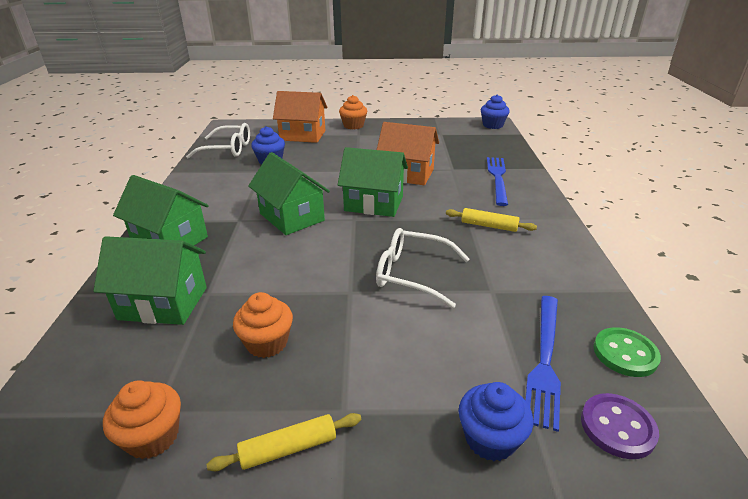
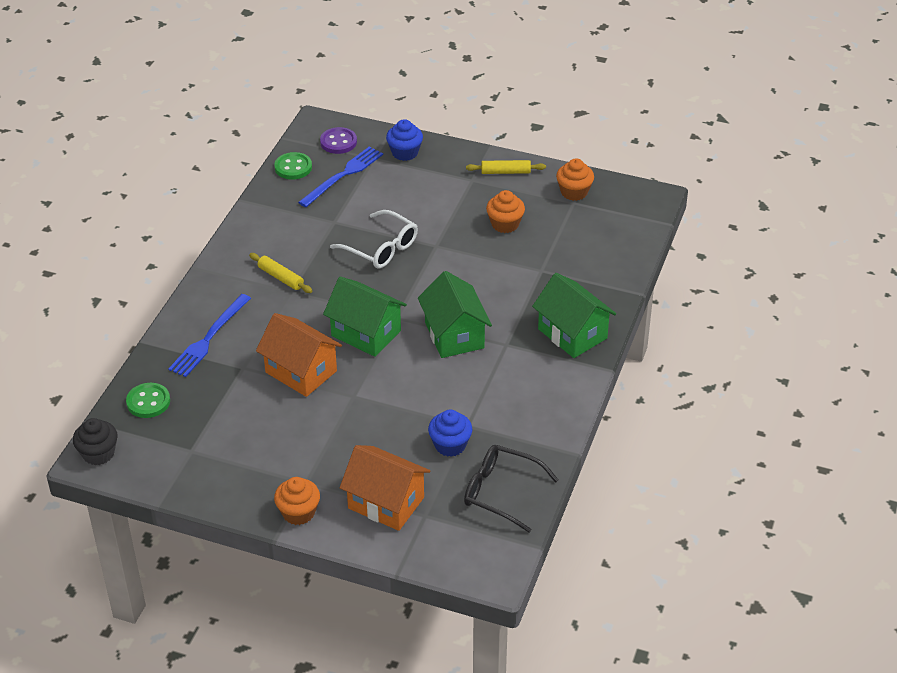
camera: 160 degrees left, 10 degrees up
green house [93,236,207,325] -> none
white glasses [186,123,250,159] -> black glasses [464,445,559,533]
blue cupcake [481,94,510,129] -> black cupcake [73,418,118,465]
none -> green button [126,383,170,418]

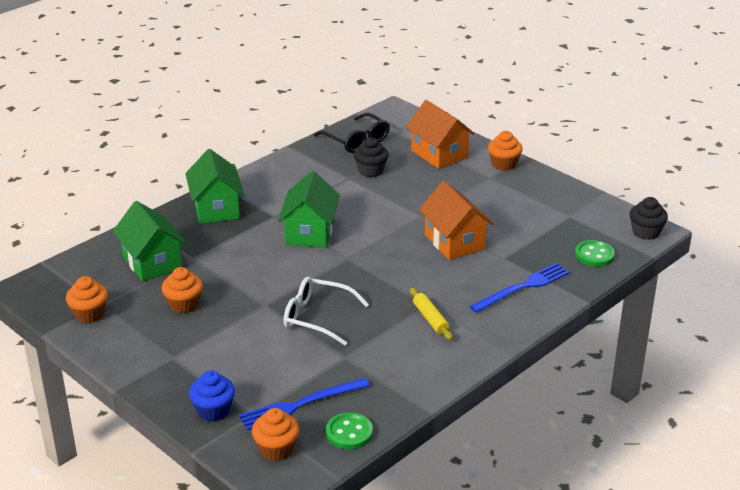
camera: 155 degrees left, 10 degrees down
purple button [320,127,357,154] -> orange cupcake [252,408,300,461]
green house [323,277,407,357] -> green house moved to [113,201,186,282]
white glasses [330,210,418,269] -> white glasses turned 45 degrees counterclockwise [284,277,369,346]
blue cupcake [428,410,472,457] -> black cupcake [354,137,389,177]
yellow rolling pin [466,160,546,174] -> none

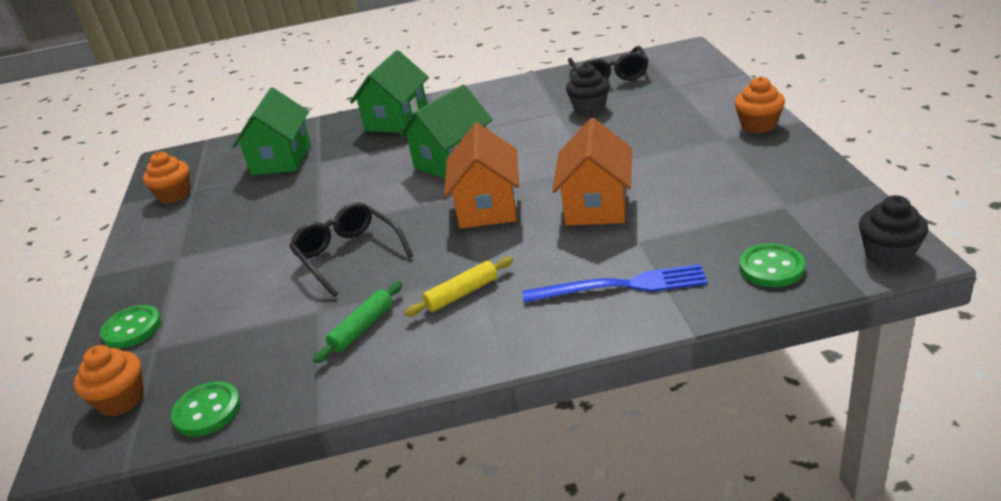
camera: 40 degrees right, 0 degrees up
orange cupcake [161,267,203,313] -> none
blue cupcake [189,370,235,421] -> green button [100,305,162,348]
blue fork [239,378,370,431] -> none
white glasses [284,277,369,346] -> black glasses [289,202,413,297]
orange house [406,100,475,169] -> orange house moved to [444,123,519,228]
yellow rolling pin [410,288,453,340] -> yellow rolling pin turned 45 degrees clockwise [404,257,513,317]
none -> green rolling pin [313,281,402,363]

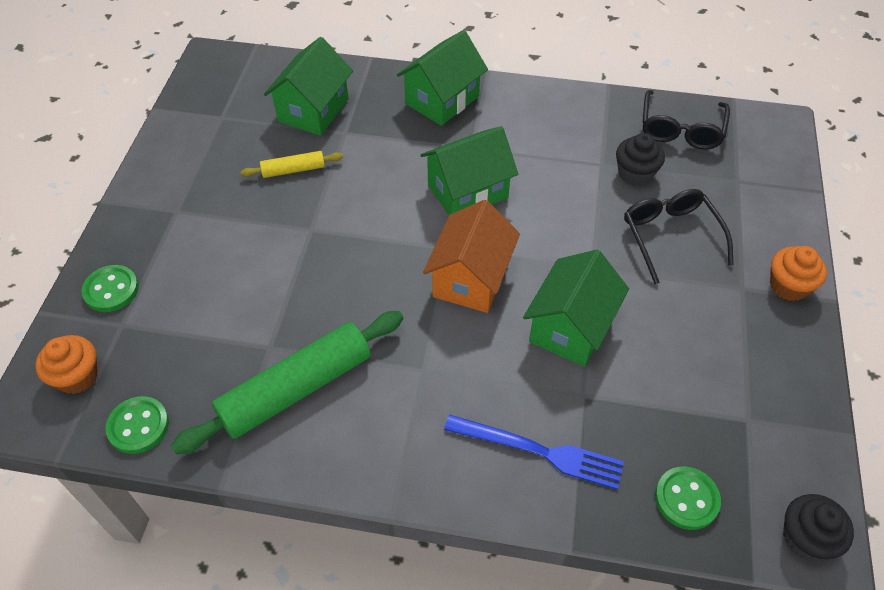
camera: 15 degrees right, 20 degrees up
orange cupcake [143,152,191,204] -> none
black glasses [289,202,413,297] -> black glasses moved to [624,189,734,284]
green rolling pin [313,281,402,363] -> green rolling pin [171,311,403,454], size x2.08
yellow rolling pin [404,257,513,317] -> yellow rolling pin moved to [241,151,343,178]
orange house [552,118,632,226] -> green house [523,250,629,367]

